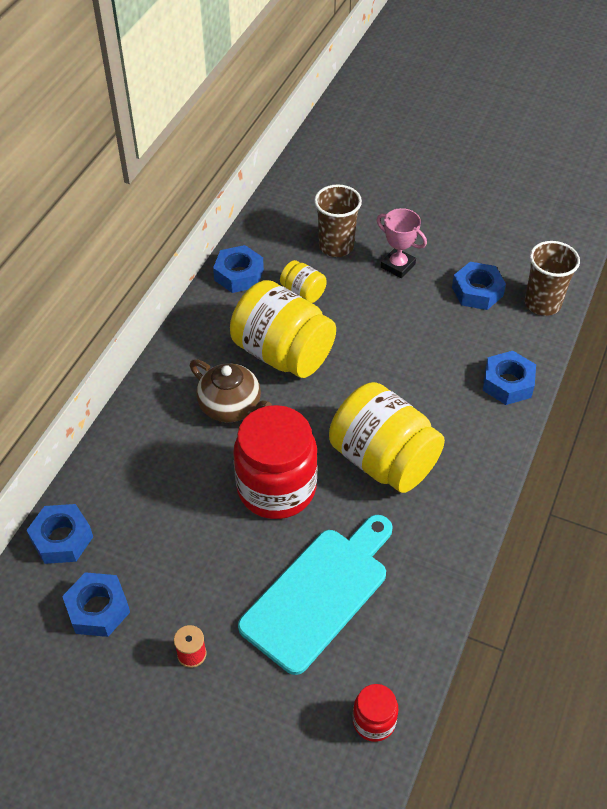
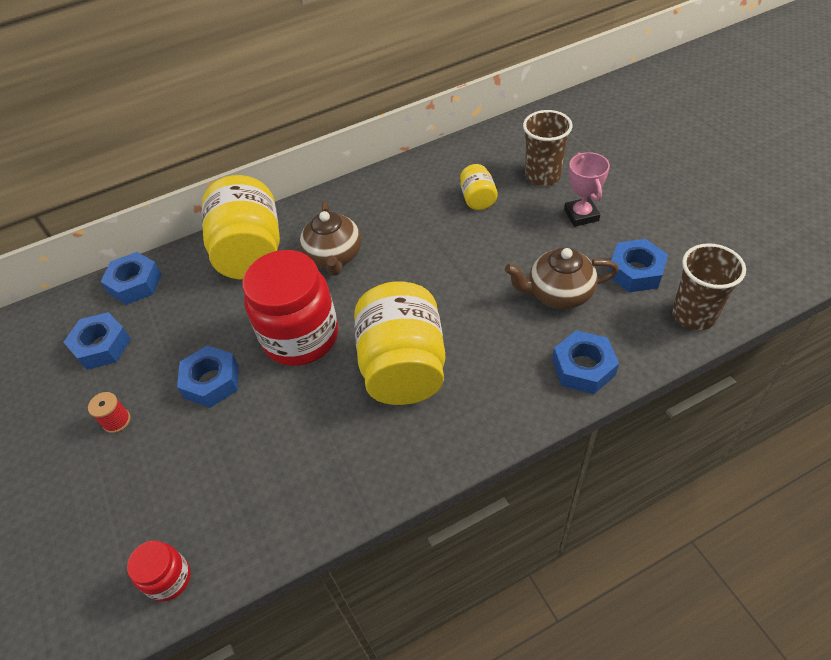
camera: 45 degrees right, 0 degrees up
blue nut [213,245,264,293] -> blue nut moved to [177,346,239,408]
yellow jar [230,280,336,378] -> yellow jar moved to [202,175,280,279]
turquoise cutting board [238,515,392,675] -> none
none -> brown teapot [505,248,619,309]

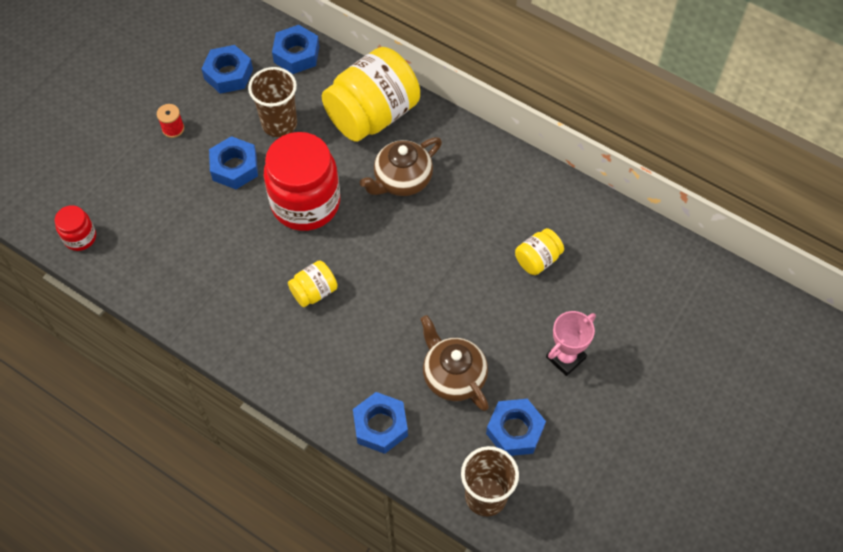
camera: 55 degrees right, 10 degrees up
yellow jar [354,281,445,405] -> yellow jar [288,260,338,307], size x0.47
brown cup [523,110,572,186] -> brown cup moved to [248,67,297,137]

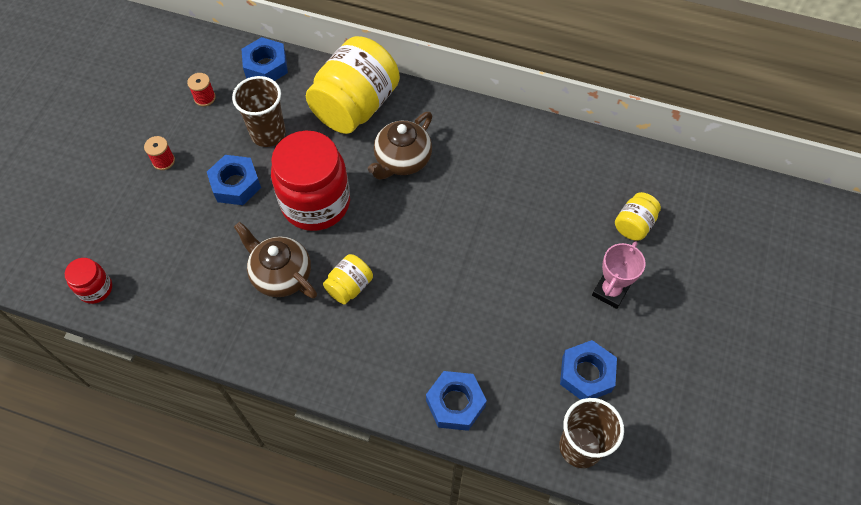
camera: 15 degrees left, 0 degrees up
blue nut [201,45,253,94] -> red spool [187,73,216,106]
brown teapot [421,315,489,411] -> brown teapot moved to [234,222,317,299]
yellow jar [515,228,564,275] -> yellow jar moved to [615,192,661,241]

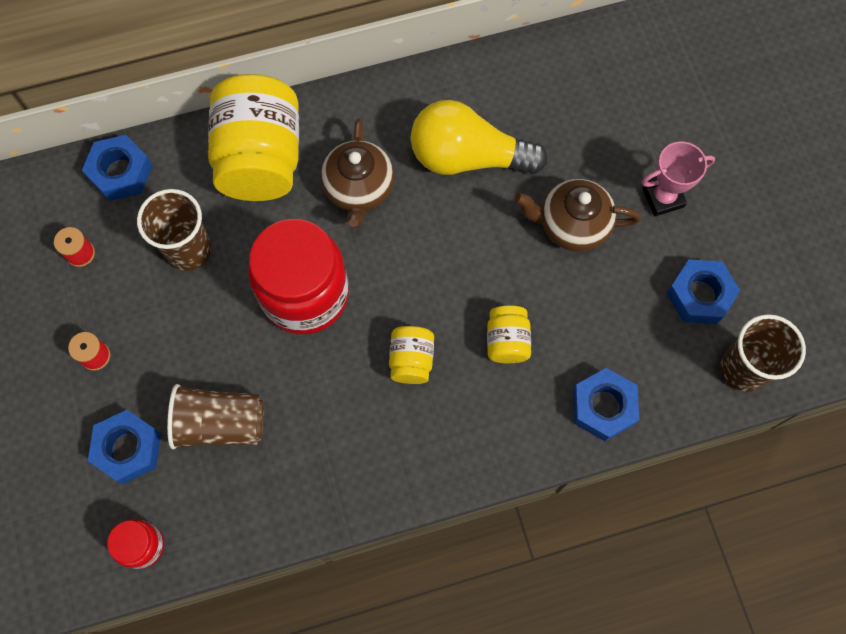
camera: 35 degrees left, 10 degrees up
blue nut [207,155,261,205] -> blue nut moved to [88,410,161,484]
brown teapot [234,222,317,299] -> brown teapot moved to [514,179,641,252]
pink trophy [592,241,646,309] -> pink trophy turned 75 degrees clockwise [642,142,715,216]
yellow jar [615,192,661,241] -> yellow jar moved to [487,306,531,363]
none -> brown cup [167,384,264,449]
none -> yellow light bulb [411,100,548,175]

